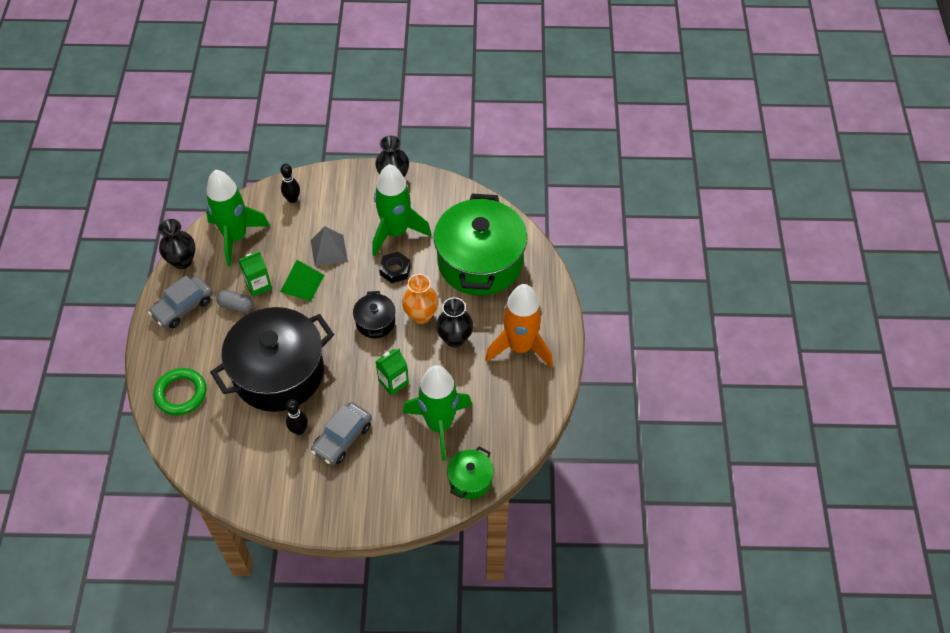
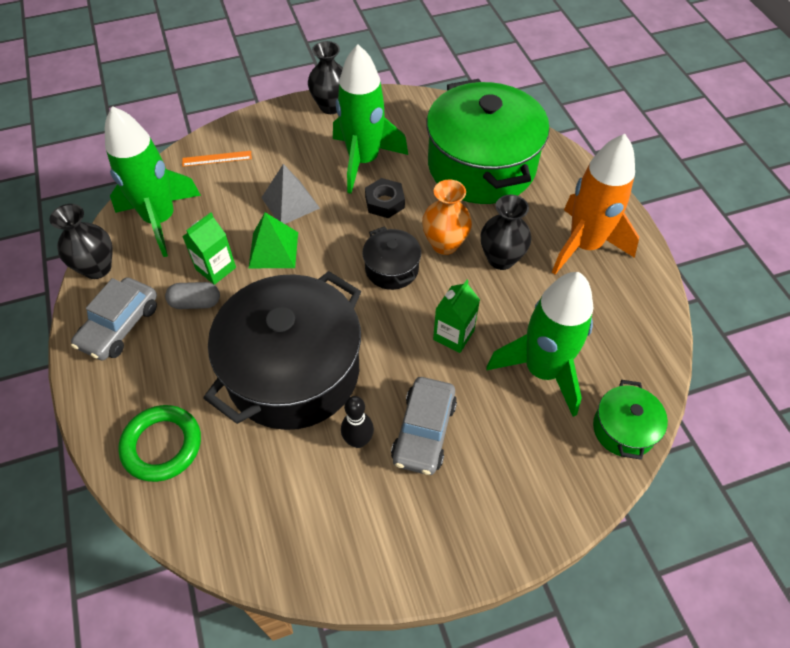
camera: 20 degrees left, 0 degrees up
black bowling pin [280,164,300,203] -> orange ruler [182,151,252,167]

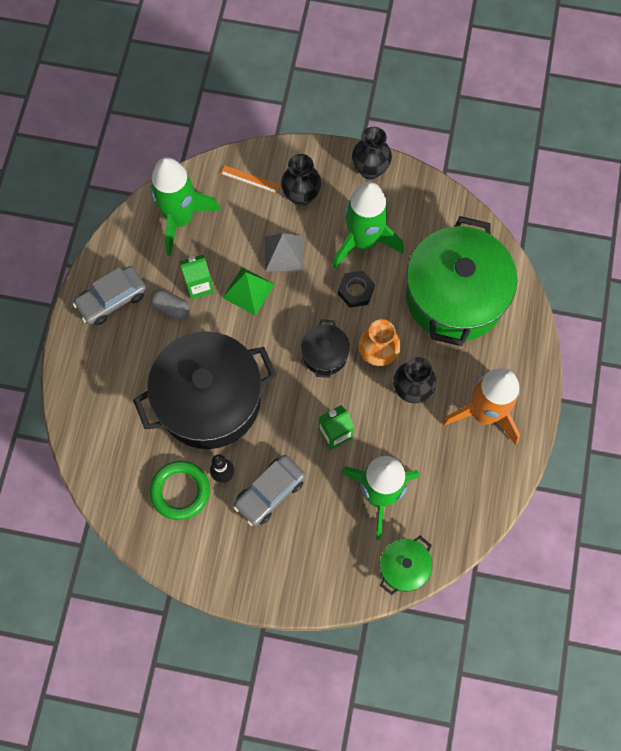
camera: 30 degrees right, 15 degrees up
black vase [49,204,112,279] -> black vase moved to [281,154,321,206]
green ring [118,405,201,482] -> green ring moved to [150,461,210,520]

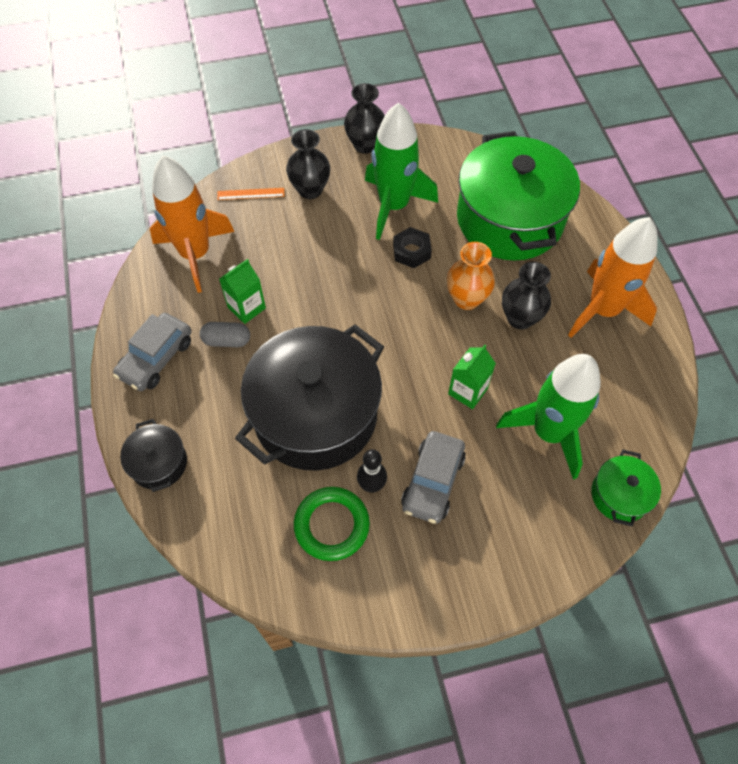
camera: 25 degrees left, 10 degrees down
green rocket [150,157,221,256] -> orange rocket [150,155,234,293]
green pyramid [222,267,275,316] -> none
grey pyramid [265,233,304,272] -> none
black pot [301,319,350,378] -> black pot moved to [120,419,187,492]

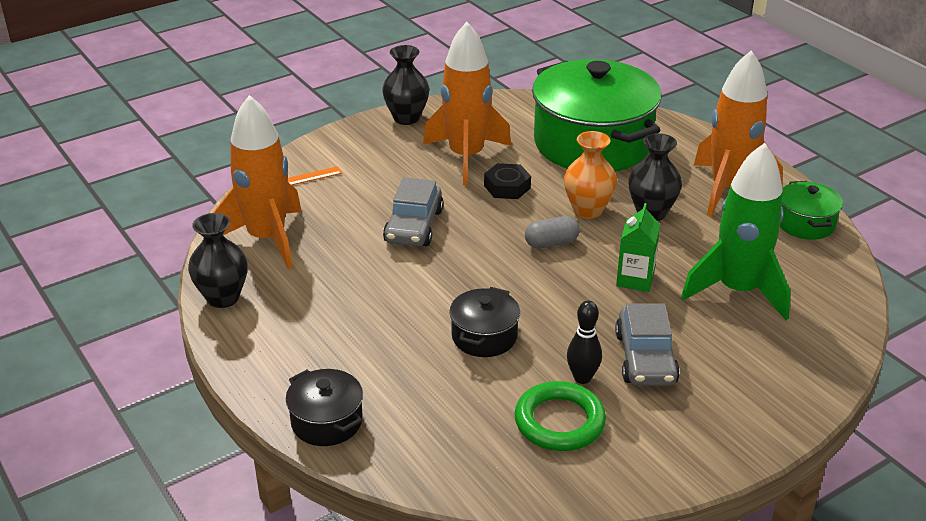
camera: 20 degrees left, 25 degrees down
grey car [113,313,191,391] -> grey car moved to [383,177,444,247]
grey capsule [200,322,250,347] -> grey capsule moved to [525,216,580,249]
green carton [219,259,266,324] -> none
black pot [235,324,384,471] -> black pot [449,287,520,357], size x0.45
black vase [286,129,330,199] -> black vase moved to [188,213,248,308]
green rocket [365,103,438,240] -> orange rocket [423,22,511,186]
green pot [591,449,661,527] -> green pot moved to [780,181,843,240]

